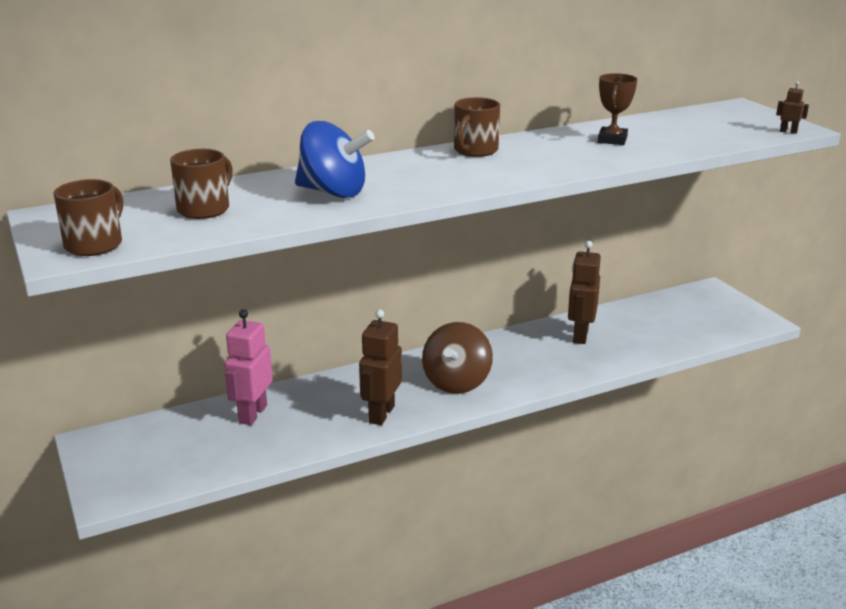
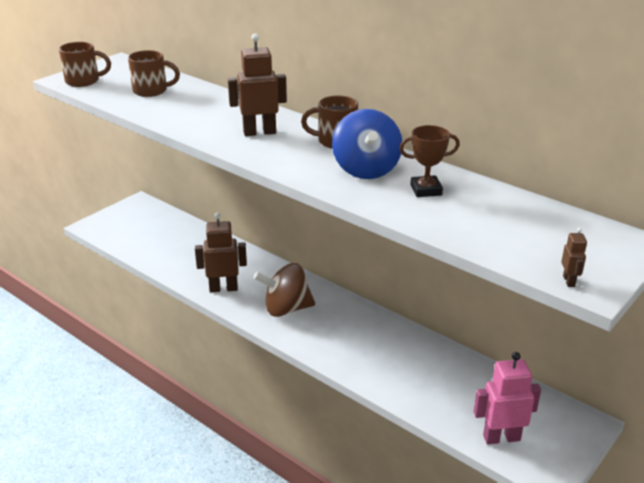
camera: 65 degrees right, 5 degrees up
pink robot [225,309,273,425] -> pink robot moved to [474,352,541,444]
blue spinning top [295,121,374,198] -> blue spinning top moved to [332,109,402,179]
brown robot [568,241,601,344] -> brown robot moved to [228,34,287,136]

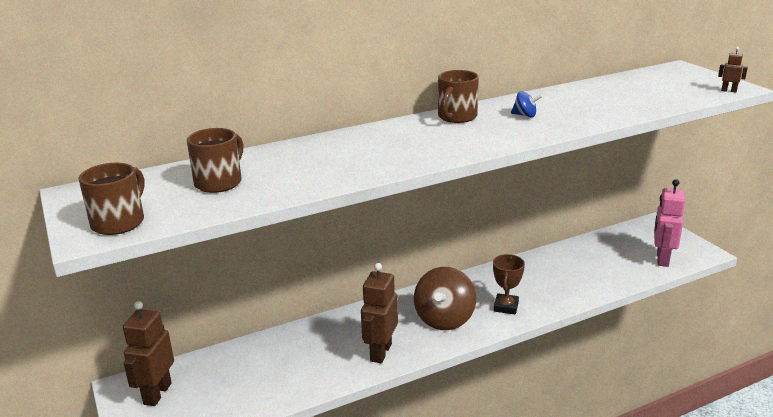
camera: 65 degrees left, 5 degrees down
brown robot [228,34,287,136] -> brown robot moved to [123,301,174,406]
blue spinning top [332,109,402,179] -> blue spinning top [511,91,542,117], size x0.44
brown trophy [399,125,460,197] -> brown trophy moved to [493,254,525,314]

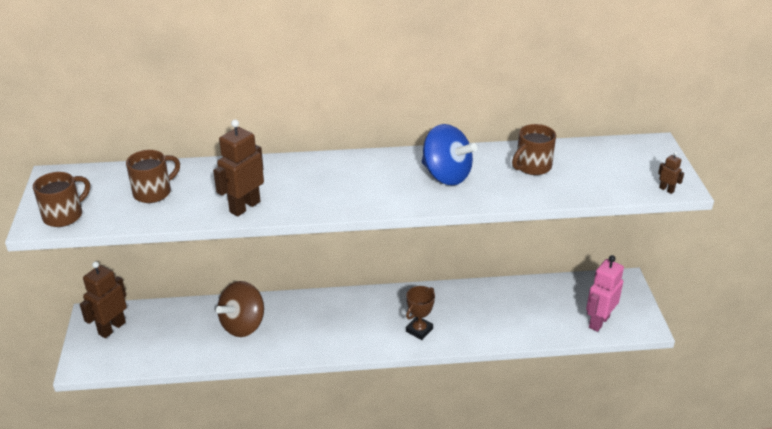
camera: 20 degrees right, 10 degrees up
brown robot [361,263,398,363] -> brown robot moved to [213,119,264,217]
brown spinning top [414,267,476,330] -> brown spinning top moved to [216,281,264,337]
brown mug [438,70,479,123] -> brown mug moved to [512,124,556,175]
blue spinning top [511,91,542,117] -> blue spinning top [422,124,477,185], size x2.29

